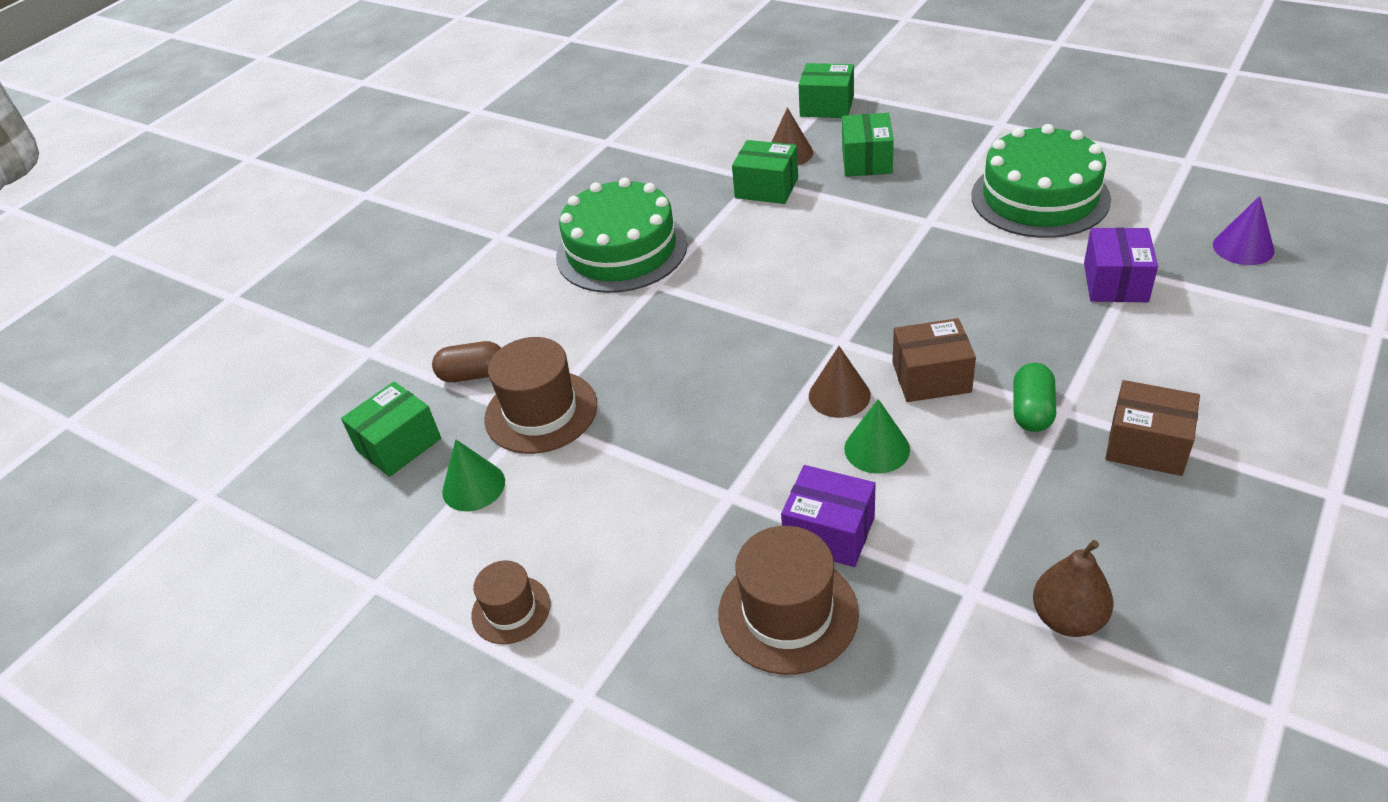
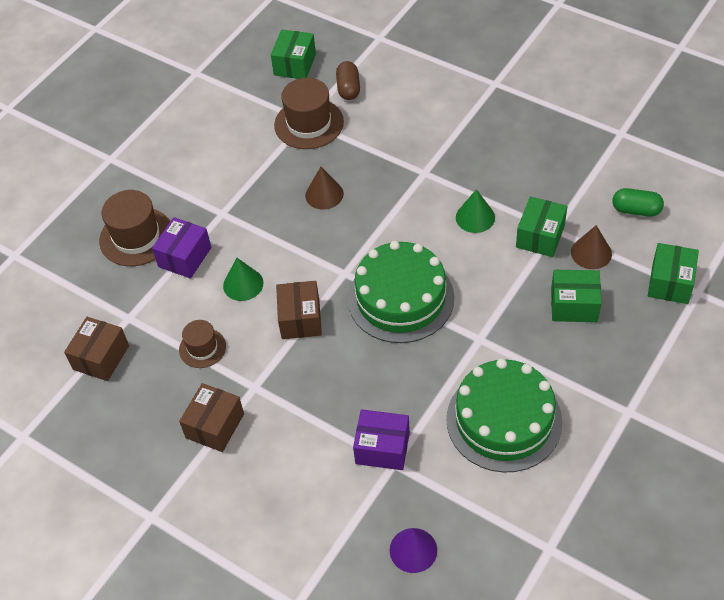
camera: 90 degrees right, 10 degrees up
green box [341,382,441,477] -> green box turned 60 degrees clockwise [271,30,316,79]
green cone [442,439,505,511] -> green cone moved to [456,189,495,233]
brown hat [471,561,550,644] -> brown hat moved to [179,320,226,368]
green cake [556,177,687,293] -> green cake moved to [348,241,454,343]
brown cone [809,346,871,418] -> brown cone moved to [305,167,344,210]
green capsule [1013,363,1056,432] -> green capsule moved to [613,188,664,217]
brown pear [1033,540,1113,637] -> brown box [64,317,129,381]

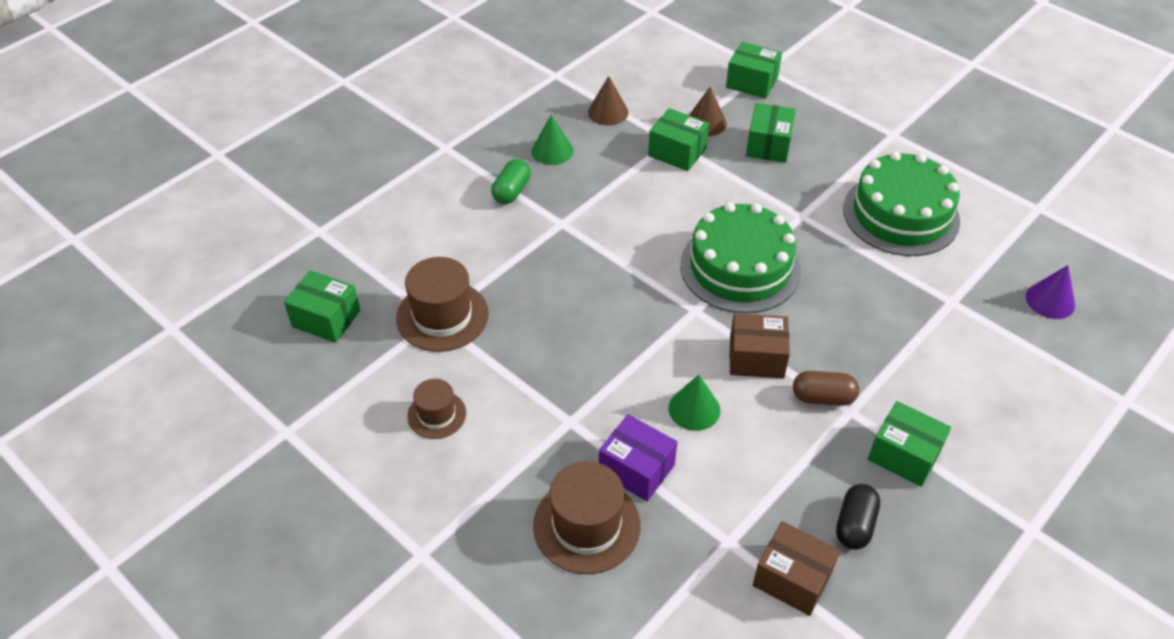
camera: 85 degrees left, 5 degrees down
brown hat [179,320,226,368] -> brown hat moved to [407,379,466,439]
brown box [179,383,244,452] -> green box [868,401,951,487]
brown cone [305,167,344,210] -> brown cone moved to [588,76,628,125]
brown capsule [336,61,360,100] -> brown capsule moved to [793,371,859,406]
purple box [353,409,410,470] -> none
green cone [456,189,495,233] -> green cone moved to [531,114,573,165]
green capsule [613,188,664,217] -> green capsule moved to [491,159,531,204]
none -> black capsule [836,484,880,550]

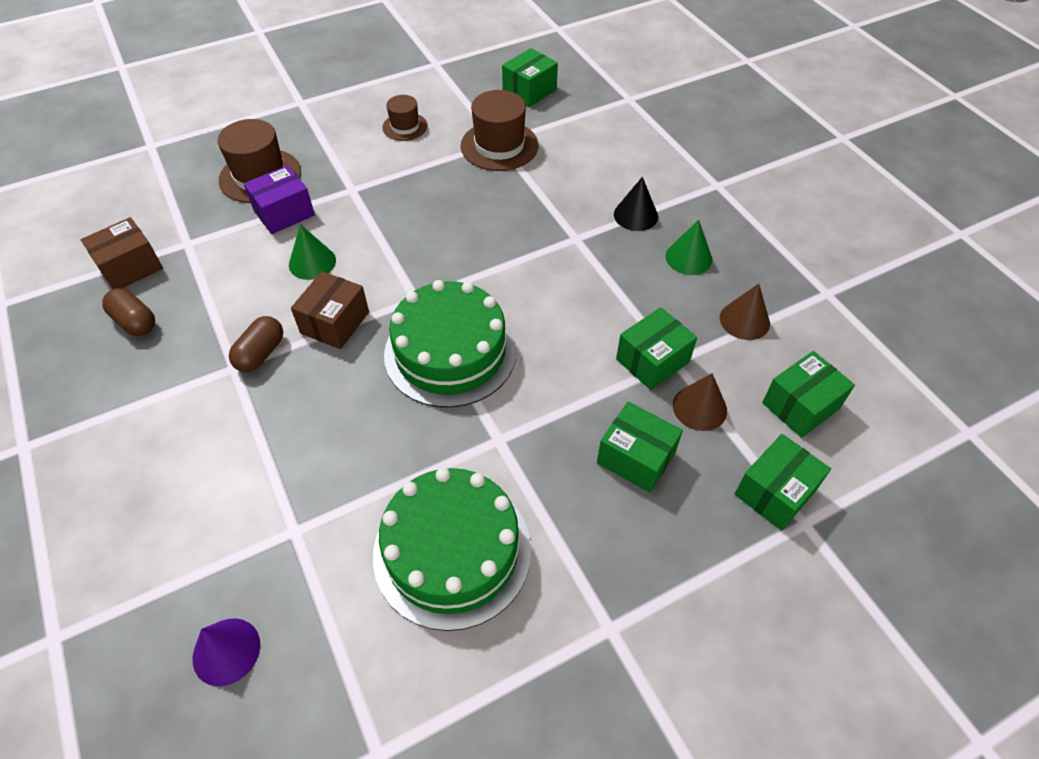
camera: 110 degrees right, 5 degrees up
green capsule [491,159,531,204] -> black cone [614,177,658,231]
black capsule [836,484,880,550] -> brown capsule [102,288,155,336]
green box [868,401,951,487] -> green box moved to [762,351,855,438]

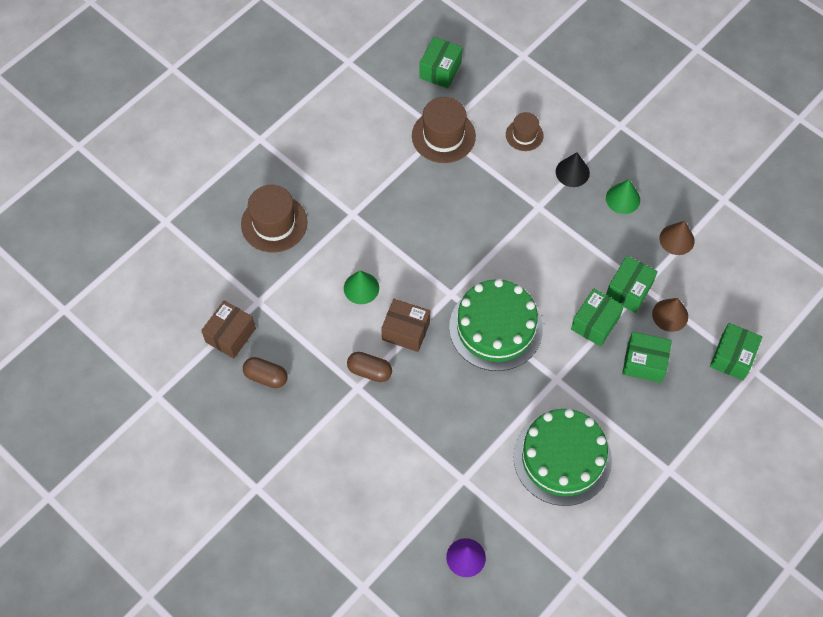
camera: 20 degrees left, 10 degrees up
brown capsule [229,316,283,372] -> brown capsule turned 75 degrees counterclockwise [347,352,392,382]
purple box [244,165,315,234] -> none
brown box [291,271,369,349] -> brown box turned 75 degrees counterclockwise [381,299,430,352]
brown hat [382,95,428,141] -> brown hat moved to [506,112,544,151]
green box [762,351,855,438] -> green box moved to [571,289,624,347]

